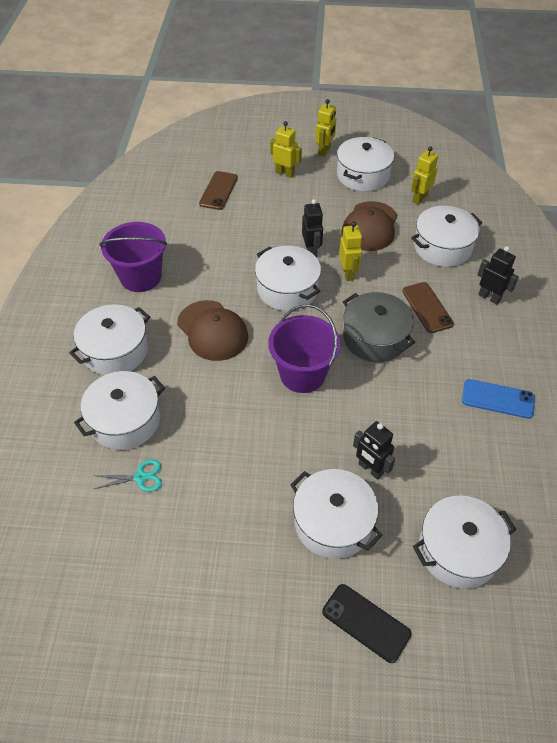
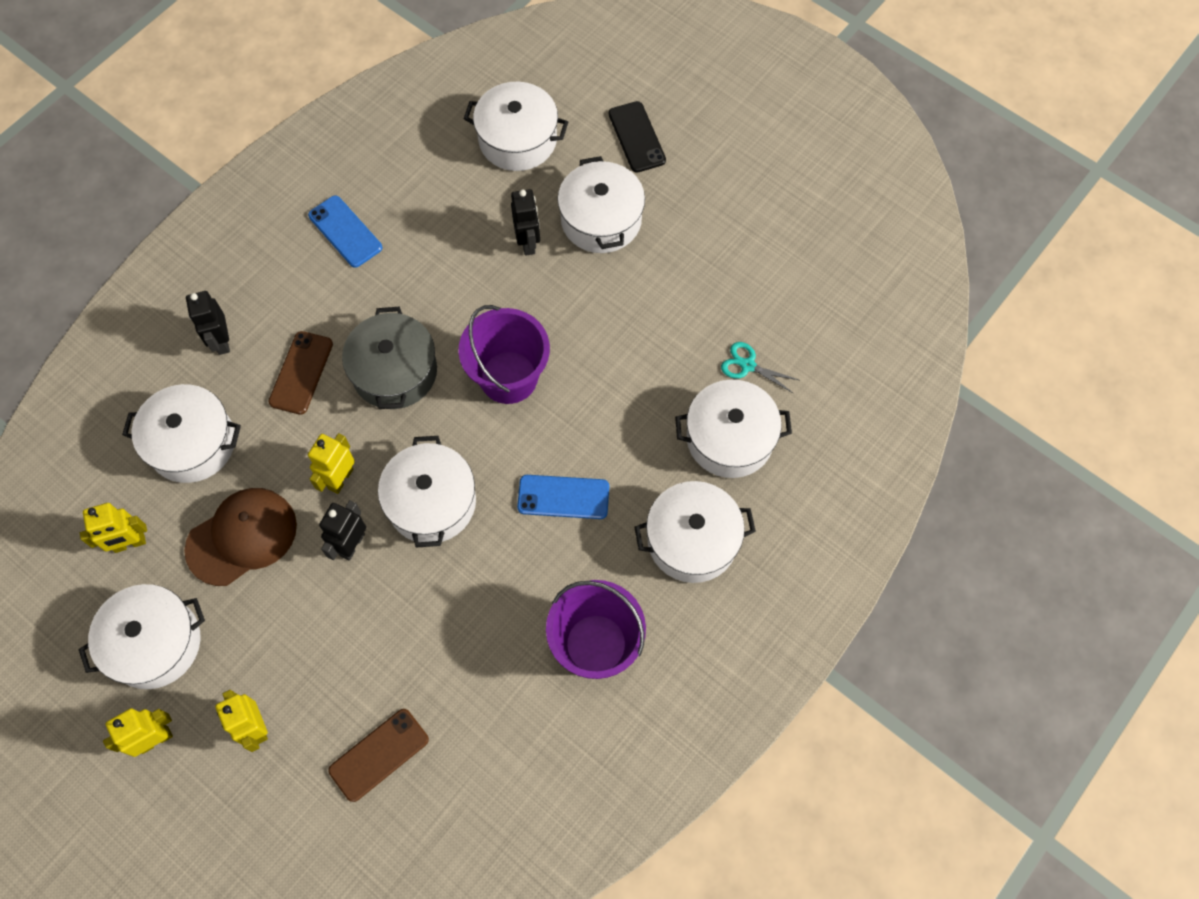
camera: 145 degrees left, 15 degrees up
brown cap [177,300,248,361] -> blue phone [517,475,609,519]

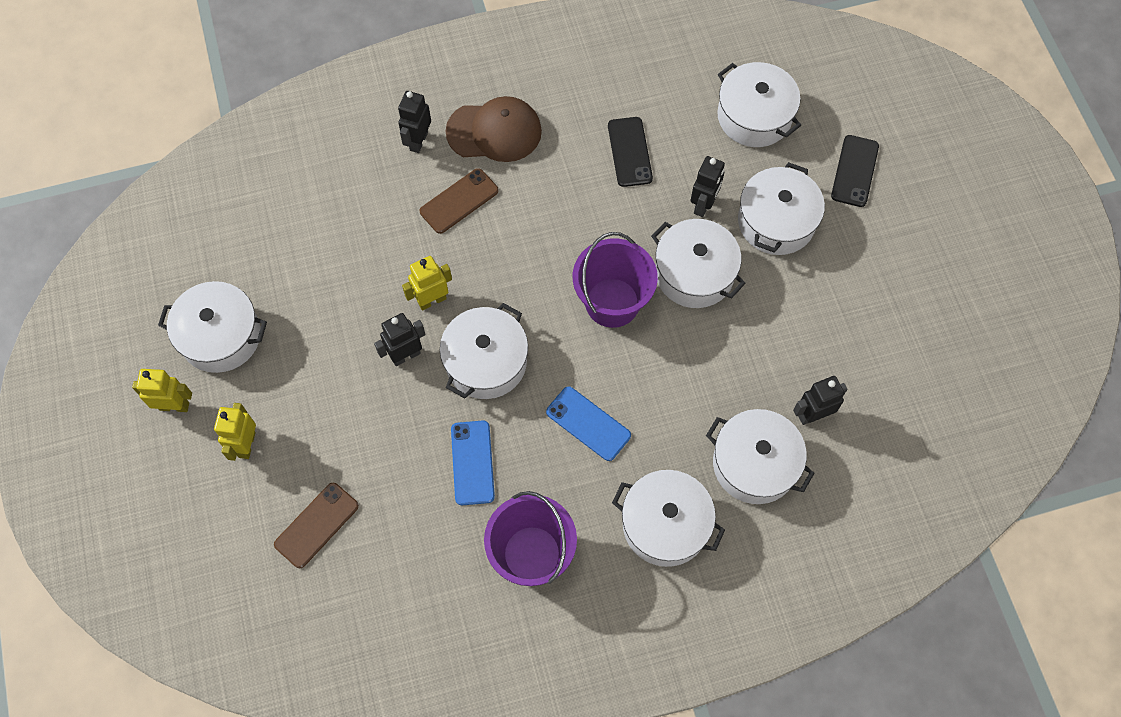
camera: 35 degrees right, 0 degrees up
yellow robot [80,503,147,553] -> none
white pot [122,384,241,483] -> white pot moved to [651,219,746,308]
brown cap [184,488,297,586] -> brown cap moved to [446,96,542,162]
blue phone [308,195,382,268] -> blue phone moved to [451,420,495,505]
brown phone [328,709,429,802] -> brown phone turned 45 degrees counterclockwise [274,483,359,568]
grey pot [342,307,437,409] -> none
turquoise scissors [721,342,799,394] -> black robot [793,376,848,425]
none -> black phone [608,117,653,187]

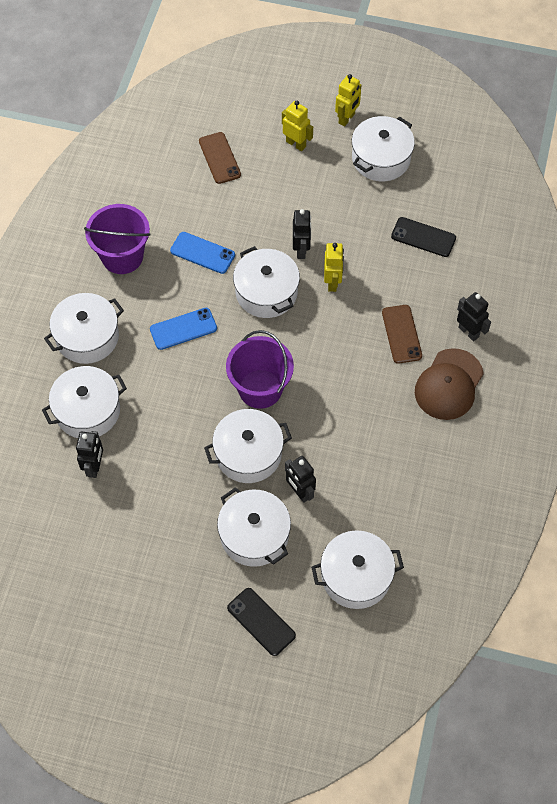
camera: 120 degrees right, 5 degrees down
black phone [608,117,653,187] -> black phone moved to [391,217,456,257]

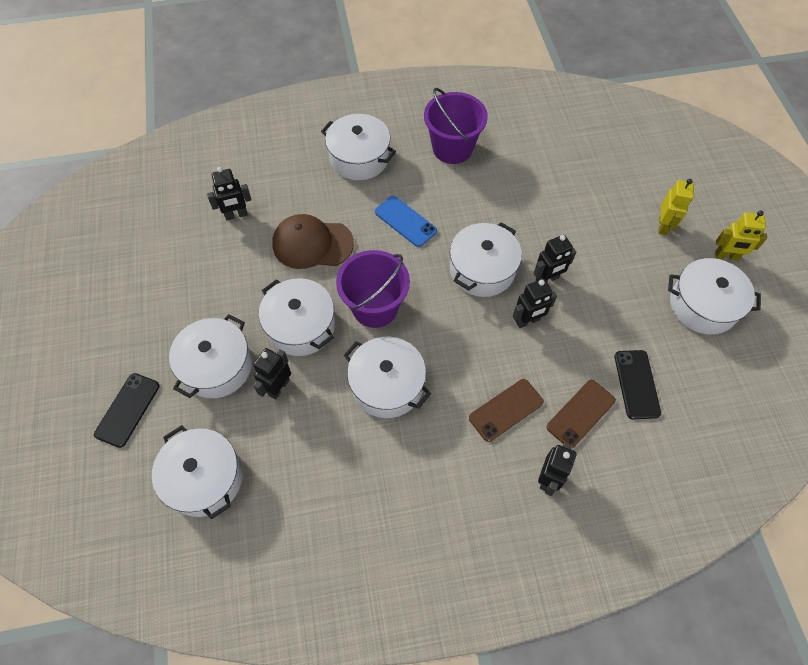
camera: 65 degrees right, 0 degrees up
white pot [42,366,127,438] -> white pot moved to [344,337,431,418]
blue phone [170,232,235,274] -> none
brown phone [199,132,241,184] -> brown phone moved to [547,380,616,449]
yellow robot [324,243,344,292] -> black robot [513,279,557,328]
brown cap [415,348,484,420] -> brown cap moved to [272,214,354,269]

